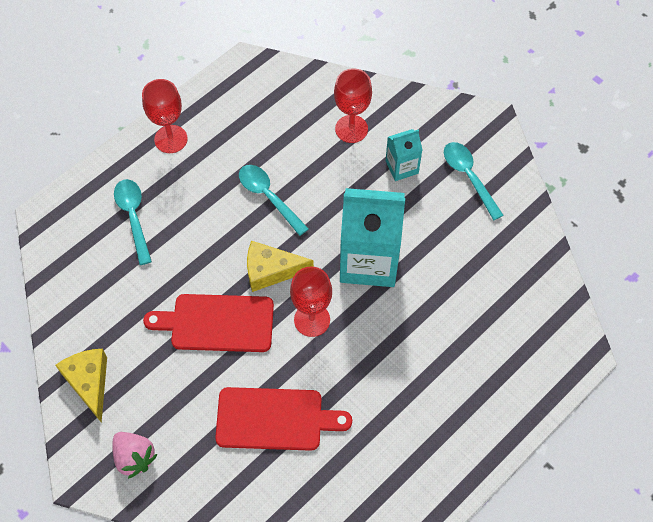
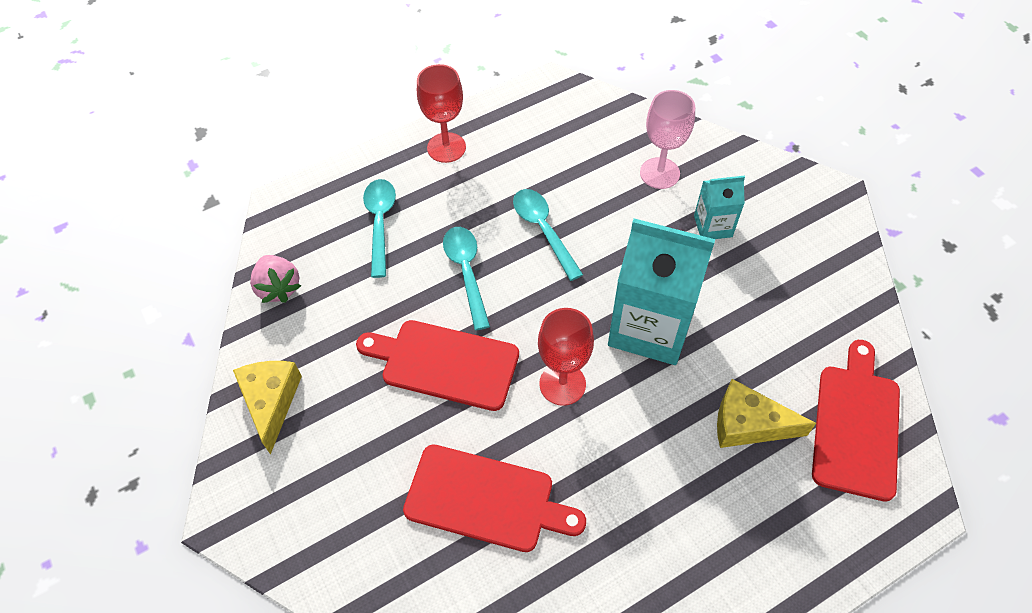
camera: 15 degrees right, 5 degrees down
pink strawberry [112,432,158,479] -> pink strawberry moved to [250,255,301,303]
yellow cheese [247,241,314,292] -> yellow cheese moved to [717,379,816,448]
red goblet [334,68,372,143] -> pink goblet [640,90,695,189]
turquoise spoon [444,142,504,220] -> turquoise spoon moved to [443,227,490,330]
none -> red cutting board [812,340,900,502]

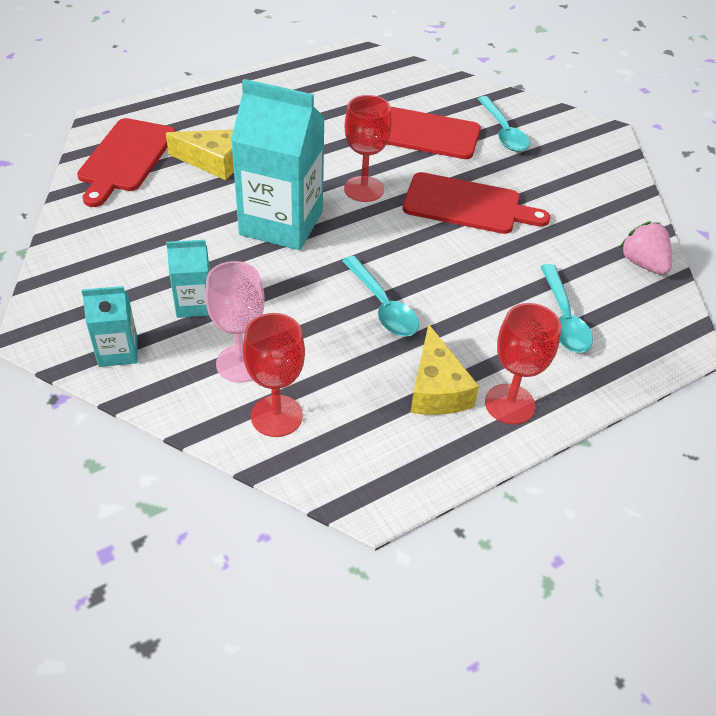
camera: 175 degrees right, 10 degrees down
yellow cheese [233,361,302,455] -> yellow cheese moved to [411,324,479,415]
turquoise spoon [443,227,490,330] -> turquoise spoon moved to [478,96,530,152]
none -> turquoise carton [82,286,137,367]
none -> red goblet [243,313,305,437]

